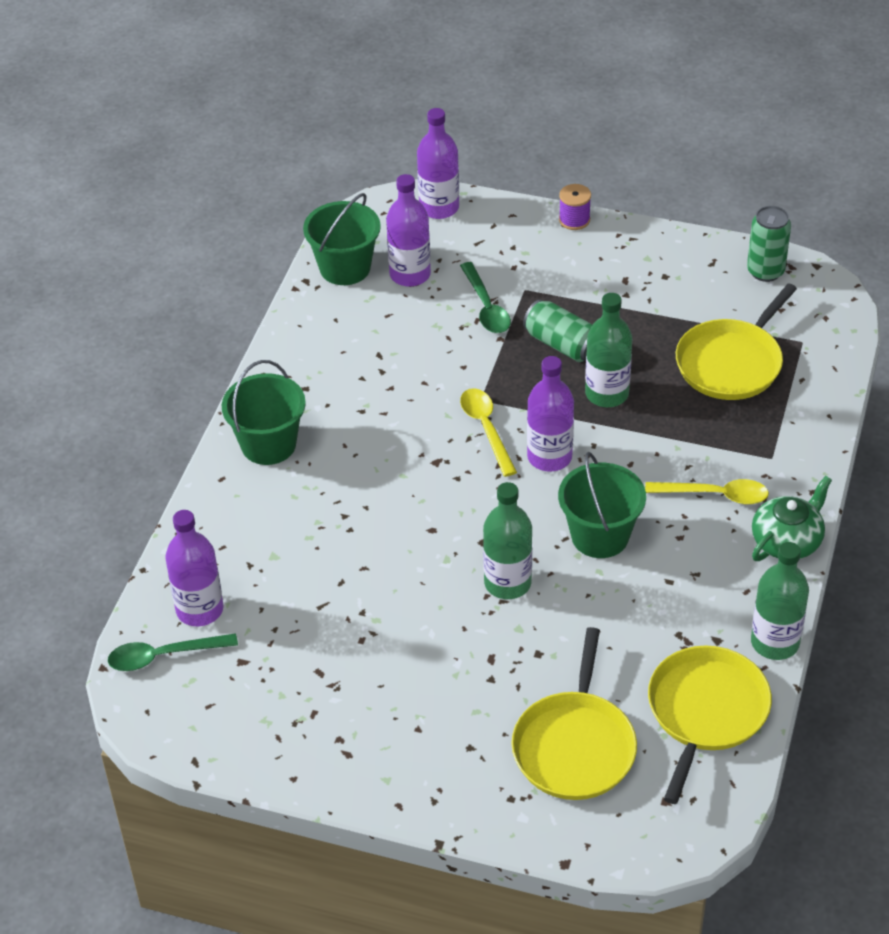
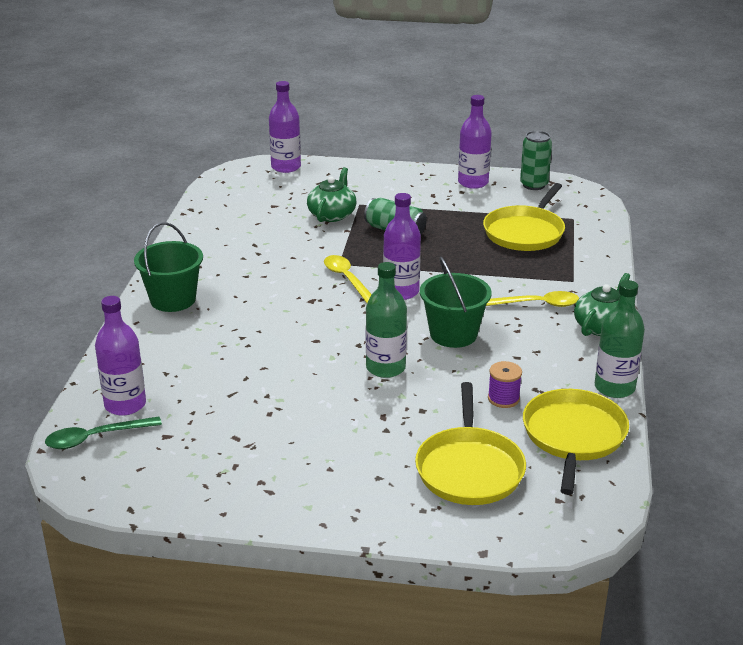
camera: 10 degrees left, 15 degrees down
green bucket [303,193,381,285] -> none
purple bottle [386,174,431,287] -> purple bottle moved to [458,95,492,189]
green spoon [460,262,511,333] -> green teapot [307,167,356,222]
purple spool [559,184,591,230] -> purple spool moved to [488,361,522,408]
green bottle [585,293,632,407] -> none

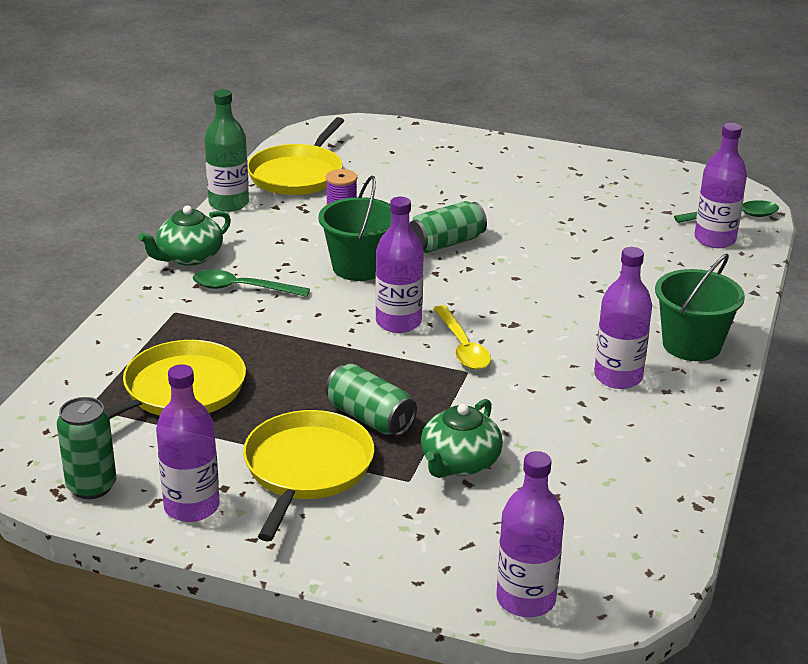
camera: 170 degrees left, 0 degrees up
green bottle [366,262,407,378] -> green can [410,201,487,253]
yellow pan [415,382,526,505] -> yellow pan moved to [243,410,374,541]
yellow spoon [486,291,579,307] -> green spoon [193,270,310,297]
none -> purple bottle [594,247,652,389]

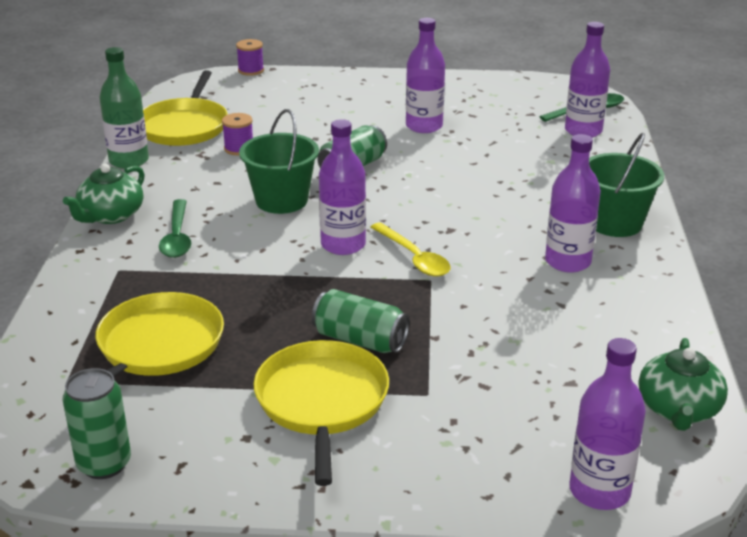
camera: 15 degrees left, 0 degrees up
purple bottle [156,364,220,522] -> purple bottle moved to [406,18,445,133]
green spoon [193,270,310,297] -> green spoon turned 90 degrees counterclockwise [159,199,191,258]
green teapot [421,399,503,478] -> green teapot moved to [639,338,728,431]
none -> purple spool [236,39,264,76]

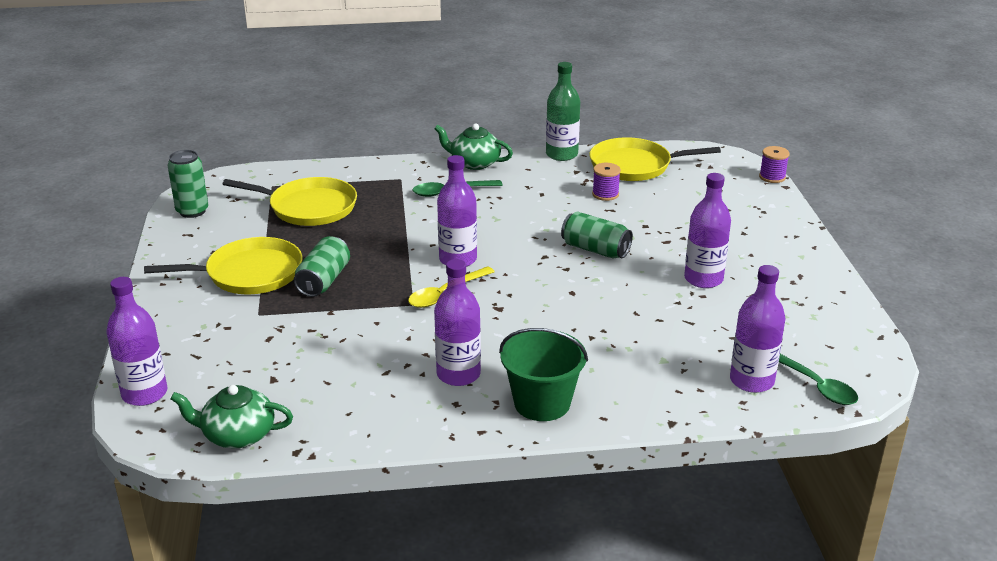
camera: 80 degrees right, 0 degrees up
green bucket [239,109,319,214] -> none

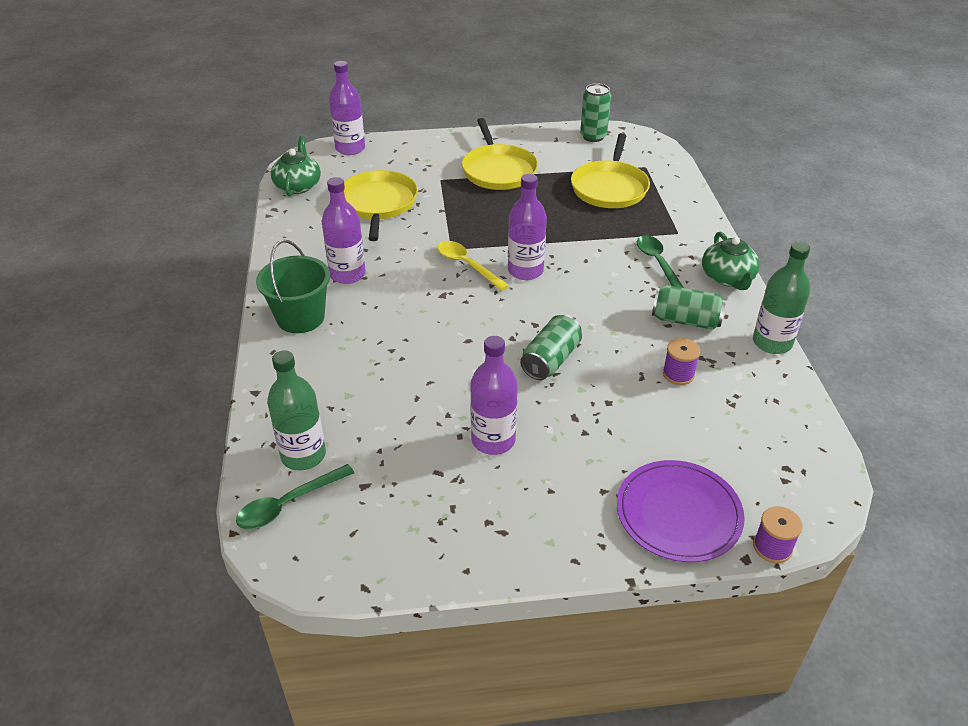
camera: 90 degrees right, 10 degrees up
green can [294,236,350,297] -> green can moved to [652,285,726,330]
green teapot [434,123,513,170] -> green teapot turned 150 degrees clockwise [702,232,760,290]
yellow pan [589,137,721,181] -> yellow pan moved to [344,170,418,241]
purple bottle [730,265,786,393] -> green bottle [267,350,326,471]
none -> purple plate [617,460,745,562]

